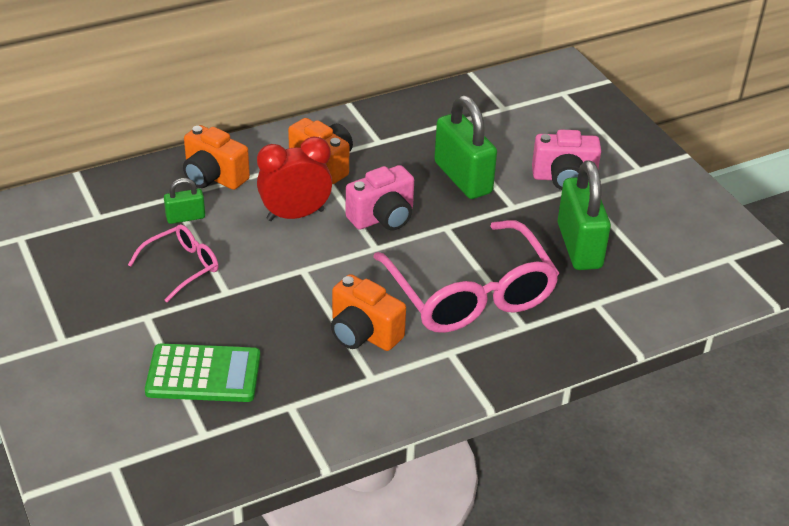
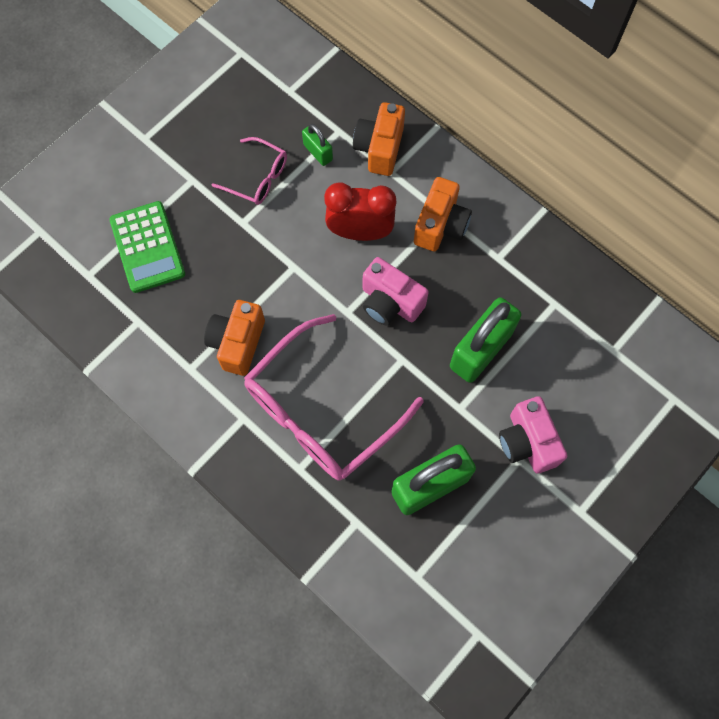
camera: 70 degrees right, 30 degrees up
red clock [257,137,332,221] -> red clock turned 45 degrees counterclockwise [324,182,396,241]

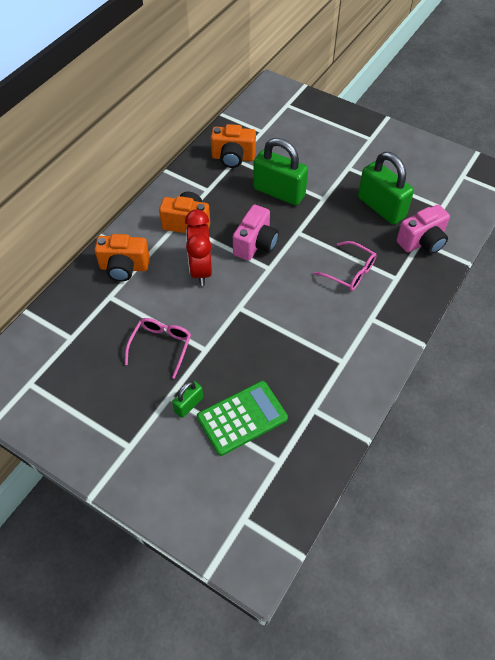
camera: 100 degrees left, 15 degrees down
orange camera [204,300,265,376] -> orange camera moved to [211,124,256,168]
pink glasses [244,314,423,481] -> pink glasses [313,241,377,291], size x0.50
green padlock [302,124,333,166] -> green padlock moved to [172,381,203,418]
pink camera [499,396,567,474] -> pink camera moved to [397,205,450,254]

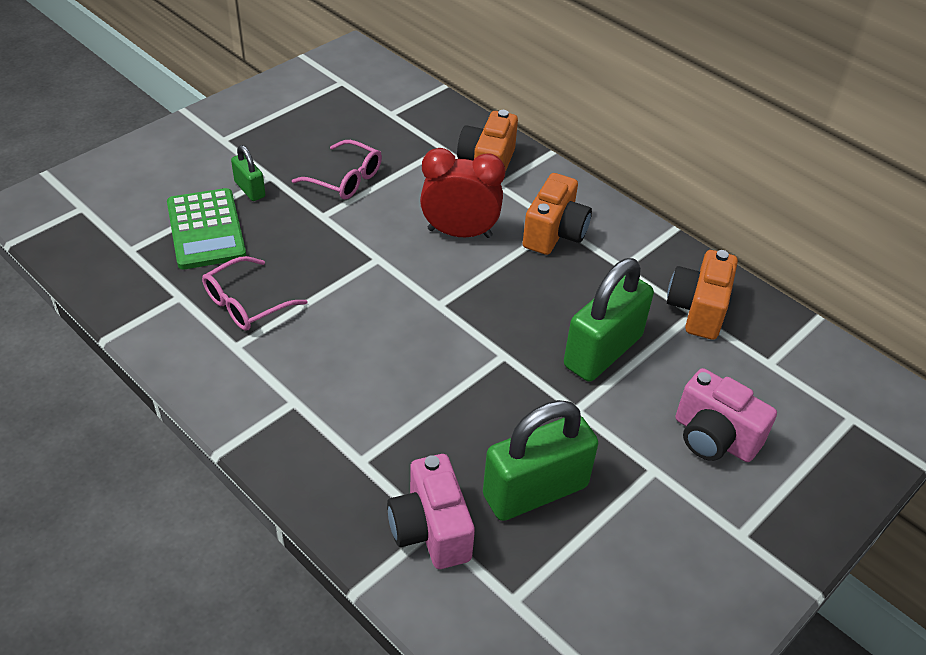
camera: 100 degrees right, 10 degrees down
pink camera [233,205,279,261] -> pink camera moved to [675,368,777,462]
pink glasses [313,241,377,291] -> pink glasses moved to [202,256,307,331]

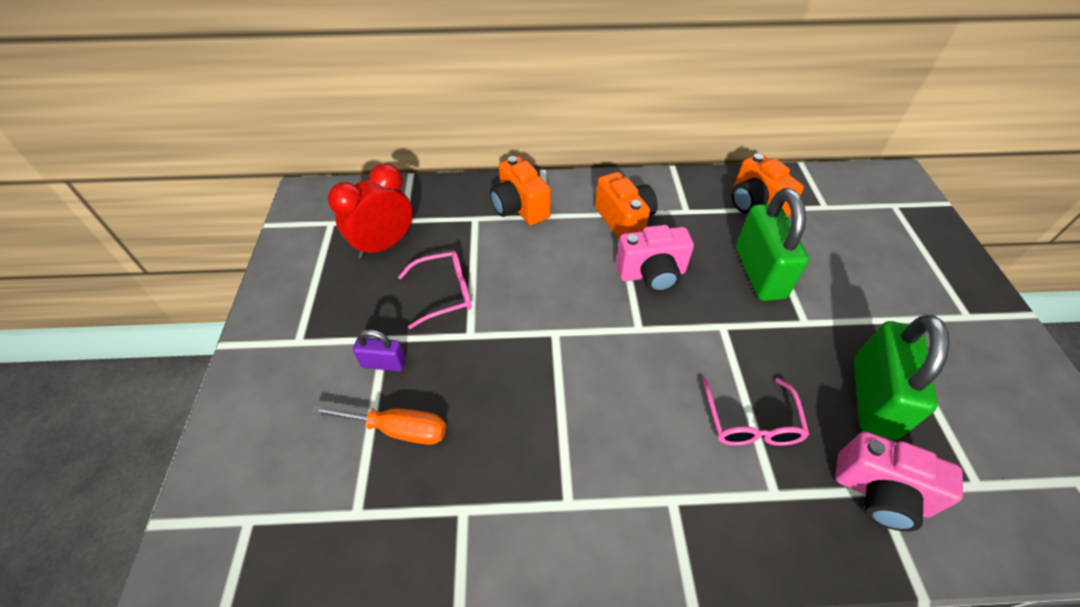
camera: 45 degrees left, 5 degrees up
green calculator [167,188,246,270] -> orange screwdriver [311,405,446,445]
pink glasses [202,256,307,331] -> pink glasses moved to [702,378,809,446]
green padlock [231,145,265,201] -> purple padlock [353,330,406,371]
red clock [420,148,505,238] -> red clock moved to [328,163,413,259]
pink camera [675,368,777,462] -> pink camera moved to [616,225,694,292]

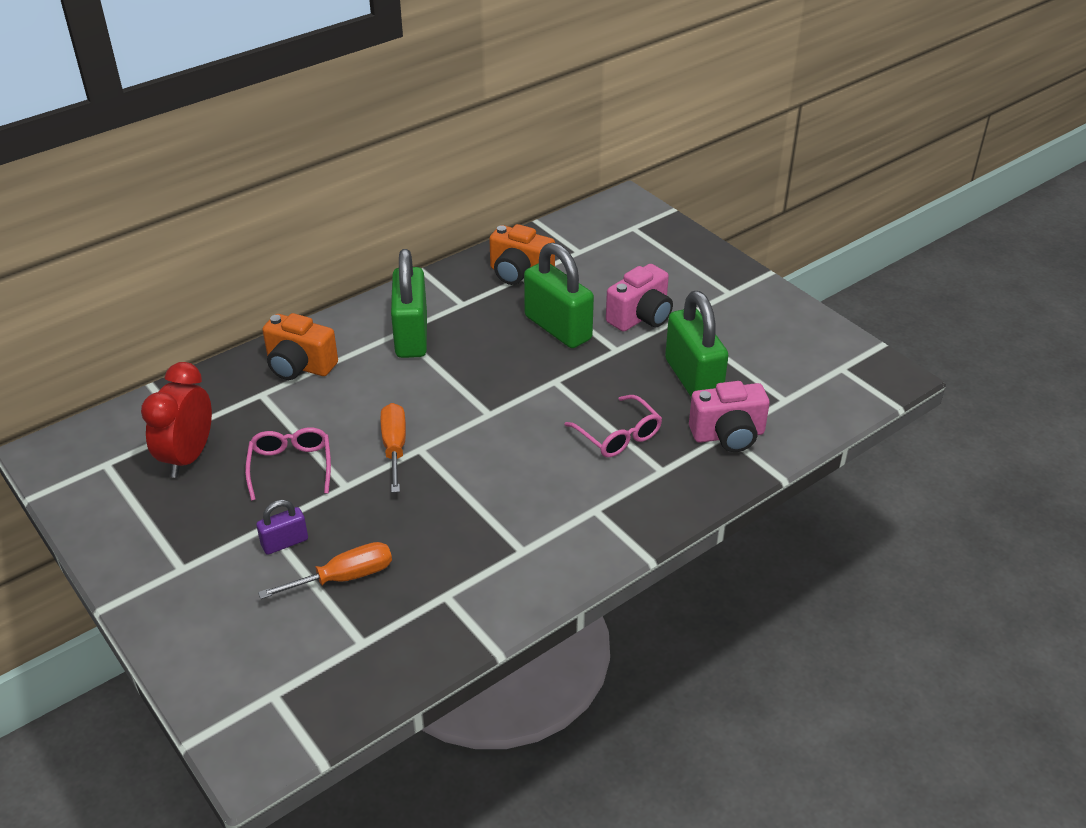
camera: 35 degrees left, 10 degrees down
pink glasses [398,251,472,329] -> pink glasses turned 45 degrees counterclockwise [245,427,331,501]
orange camera [595,172,658,239] -> green padlock [391,249,427,358]
pink camera [616,225,694,292] -> pink camera moved to [606,264,673,332]
none -> orange screwdriver [381,403,406,493]

